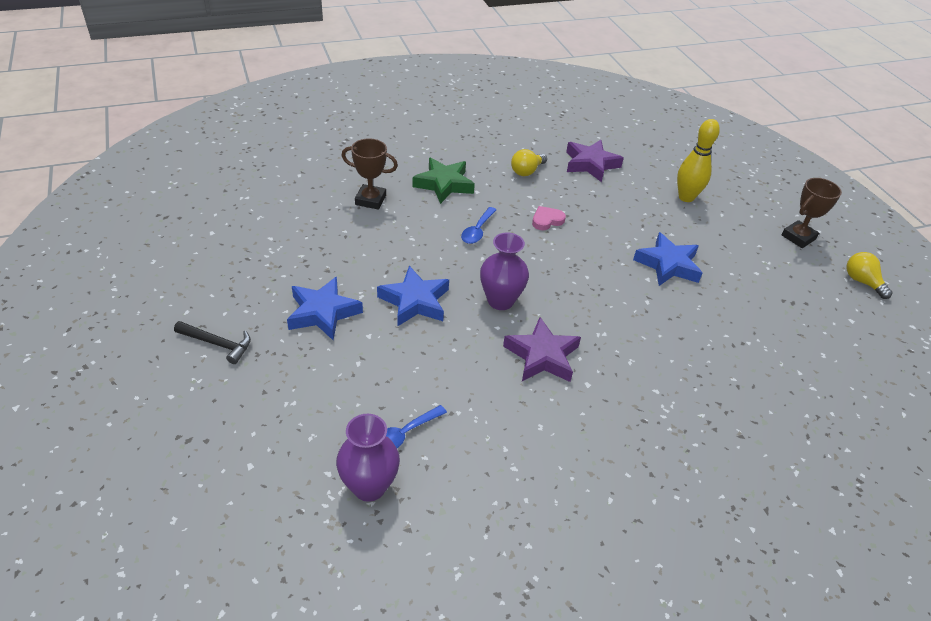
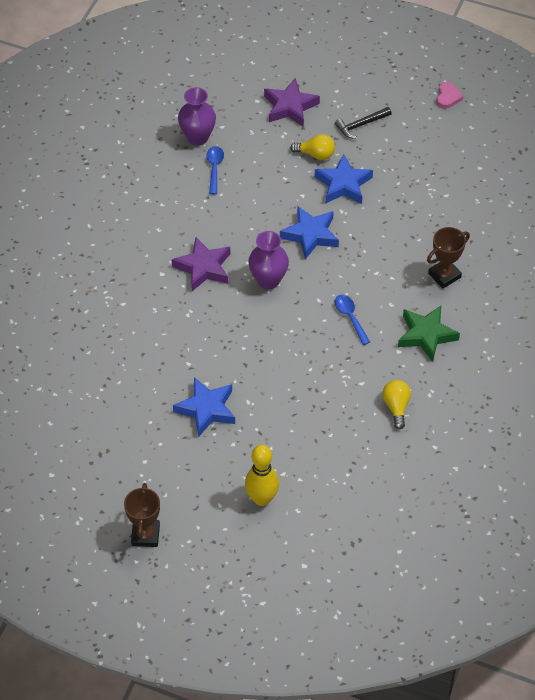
camera: 135 degrees right, 10 degrees up
pink heart [532,206,566,230] -> pink heart moved to [436,82,463,109]
purple star [566,140,624,182] -> purple star moved to [264,78,320,127]
yellow light bulb [847,252,893,299] -> yellow light bulb moved to [290,134,335,160]

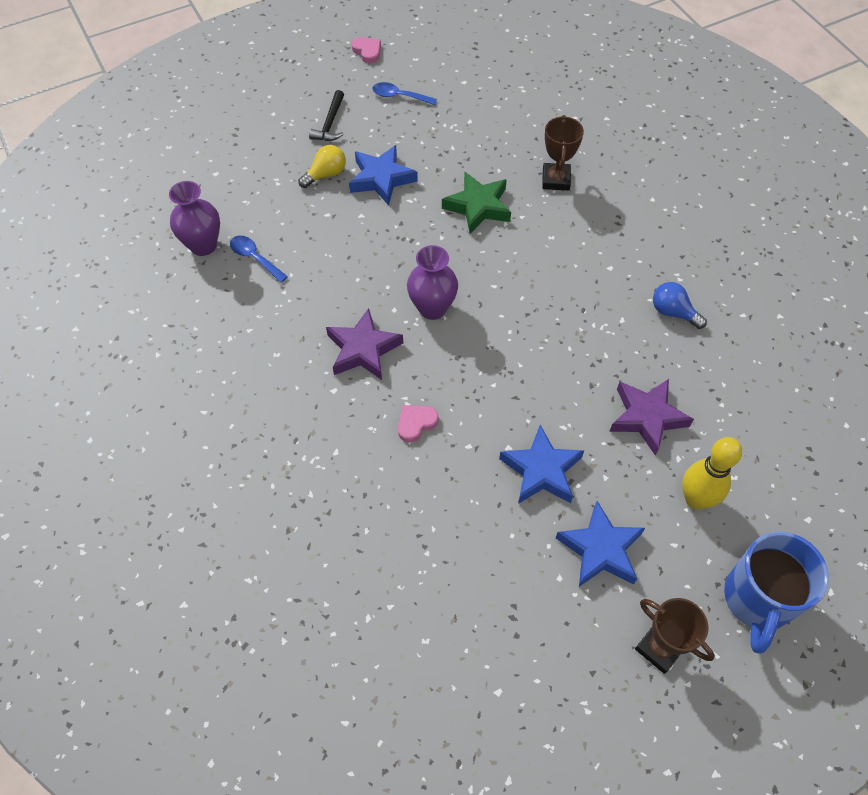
camera: 50 degrees left, 5 degrees up
purple star [264,78,320,127] -> purple star moved to [609,379,694,456]
blue star [280,206,339,259] -> blue star moved to [556,501,645,587]
blue spoon [334,295,370,345] -> blue spoon moved to [372,82,437,105]
yellow light bulb [382,380,411,430] -> blue light bulb [653,282,707,329]
green star [398,306,460,362] -> green star moved to [442,172,511,234]
none -> pink heart [398,405,438,443]
none -> blue mug [724,532,829,654]

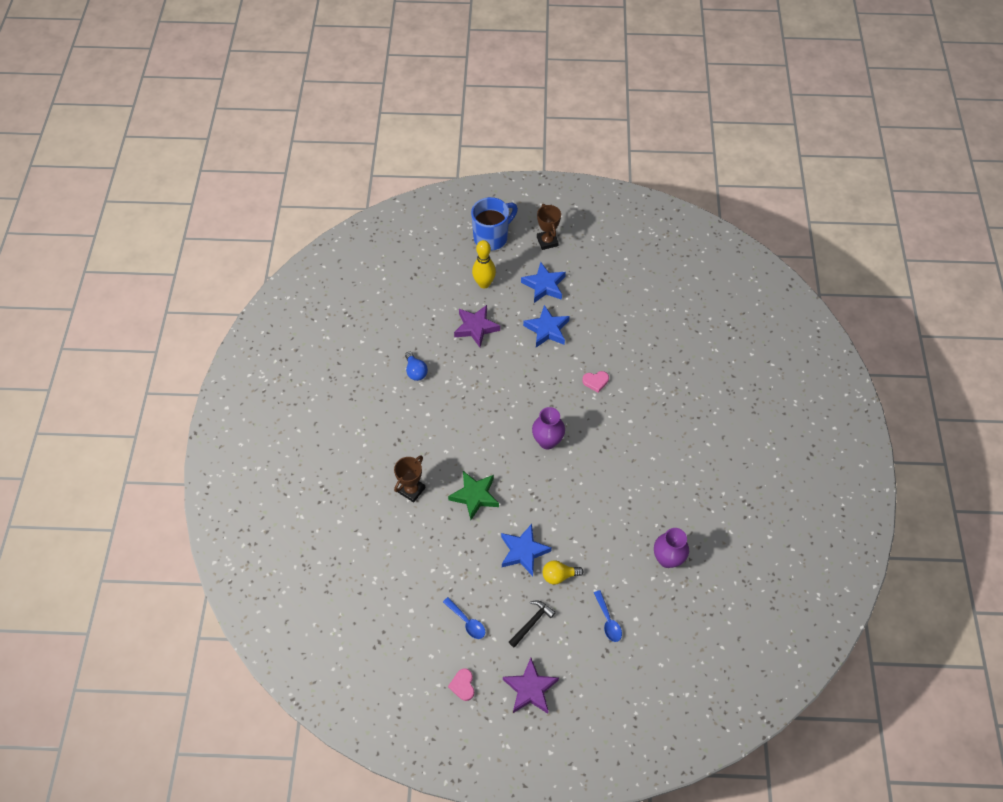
camera: 150 degrees left, 0 degrees up
blue spoon [230,236,288,283] -> blue spoon moved to [594,590,622,642]
purple star [326,308,403,380] -> purple star moved to [503,658,559,714]

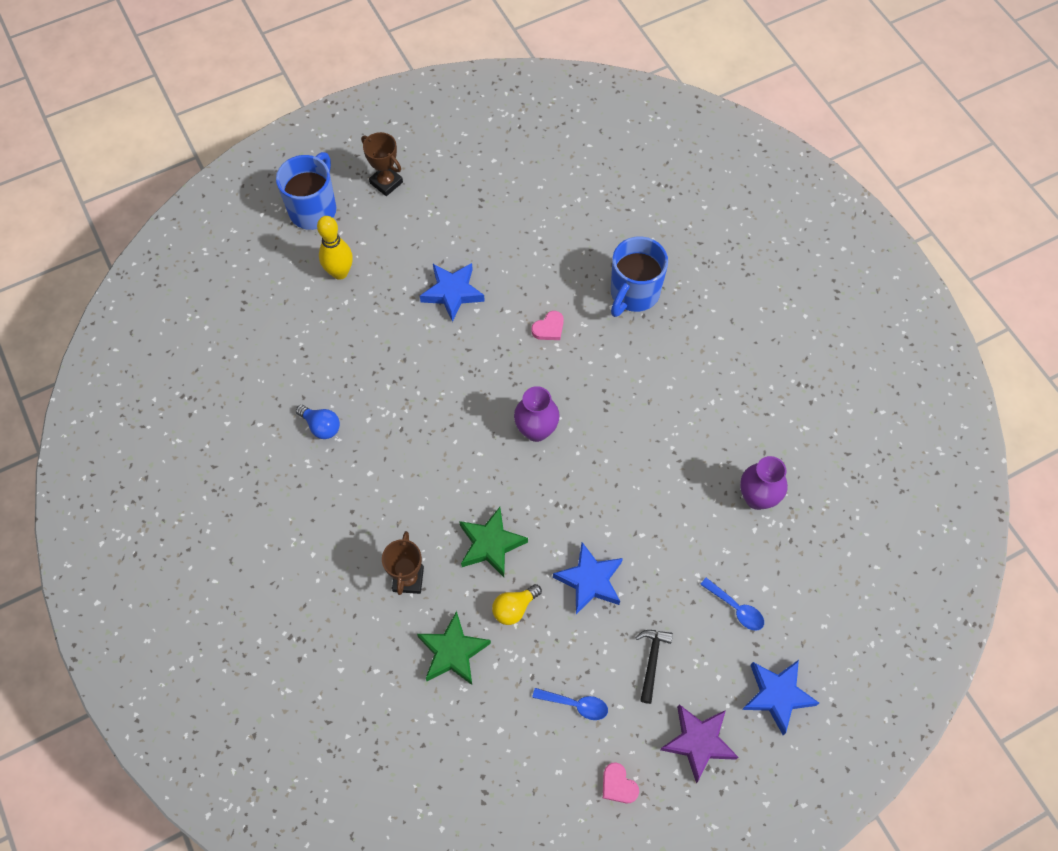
camera: 30 degrees left, 5 degrees up
purple star [454,305,500,347] -> none
blue star [521,262,566,303] -> blue star moved to [742,660,819,735]
yellow light bulb [543,560,584,584] -> yellow light bulb moved to [492,584,542,625]
none -> green star [417,611,491,685]
none -> blue mug [611,236,668,317]

